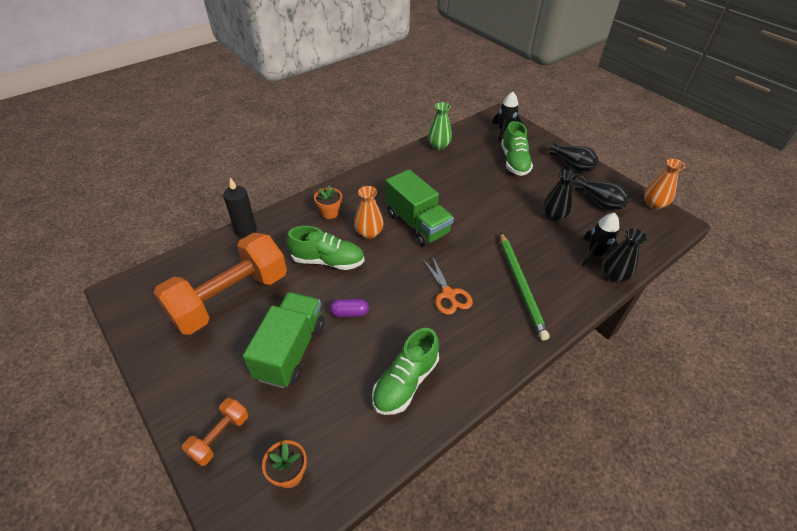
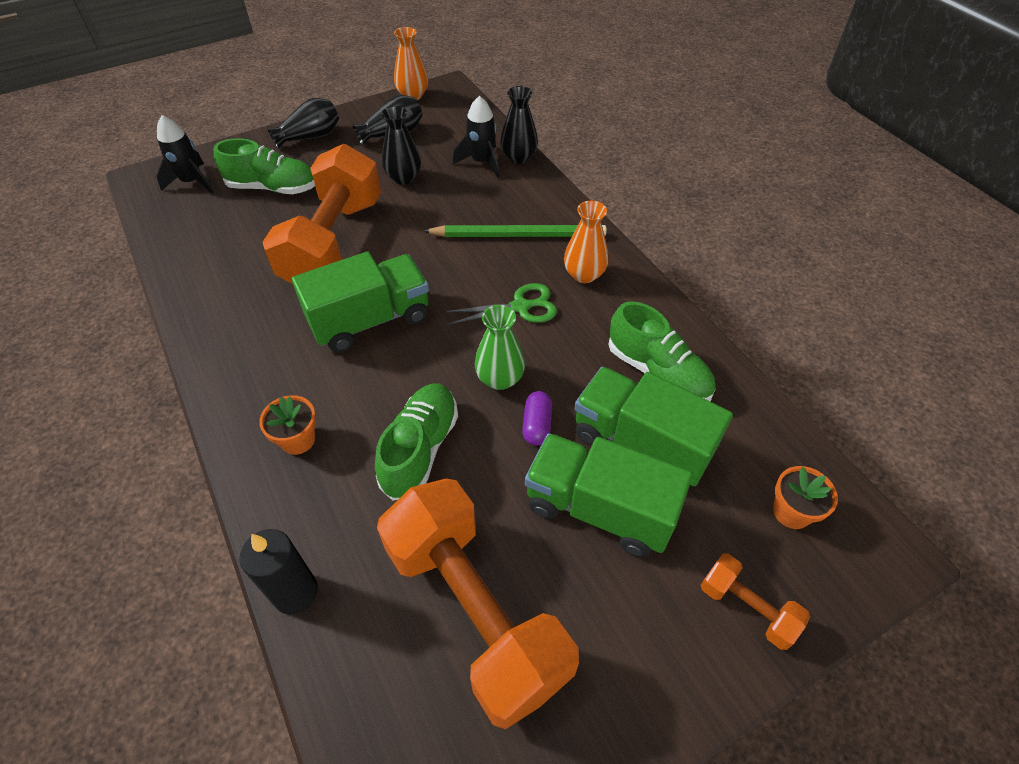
camera: 80 degrees left, 5 degrees up
orange vase [354,186,384,239] -> orange vase moved to [564,201,609,283]
orange scissors [423,256,473,315] -> green scissors [446,283,557,324]
green vase [428,102,452,150] -> green vase moved to [475,305,525,390]
none -> orange dumbbell [262,144,381,284]
none -> green truck [574,367,733,486]

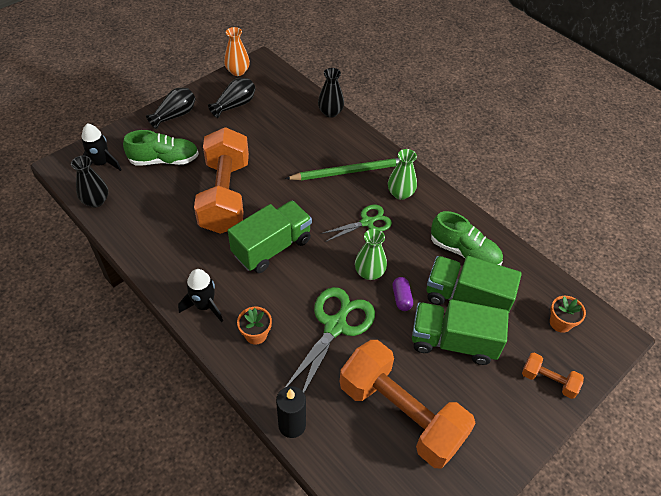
camera: 15 degrees left, 0 degrees up
green shoe [375,383,458,501] -> green scissors [285,287,375,393]
black vase [381,106,421,185] -> black vase moved to [71,156,108,207]
black rocket [453,96,499,178] -> black rocket moved to [178,269,223,322]
orange vase [564,201,609,283] -> green vase [388,149,417,200]

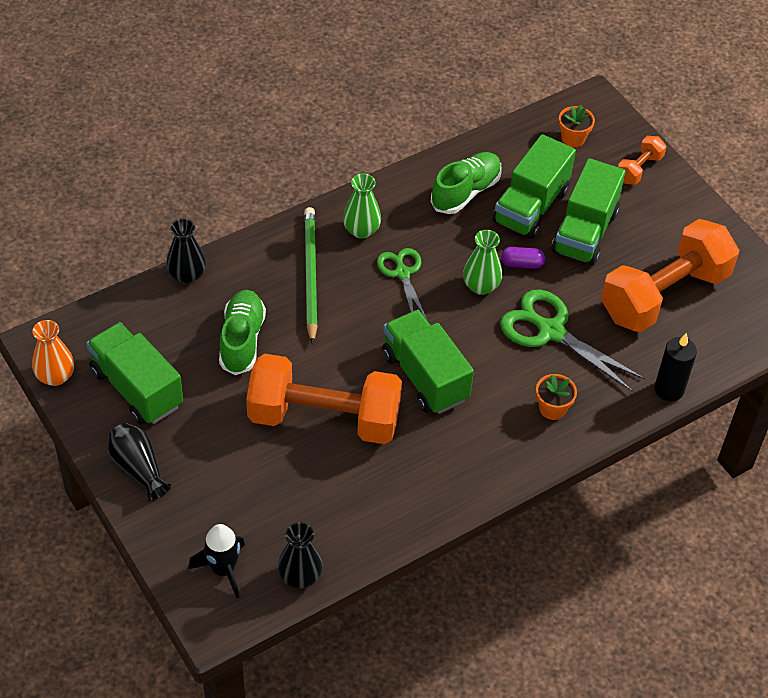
camera: 80 degrees left, 0 degrees up
green shoe [123,130,199,166] -> green shoe moved to [219,290,266,375]
black rocket [178,269,223,322] -> none
black vase [208,78,256,118] -> green truck [86,322,183,425]

